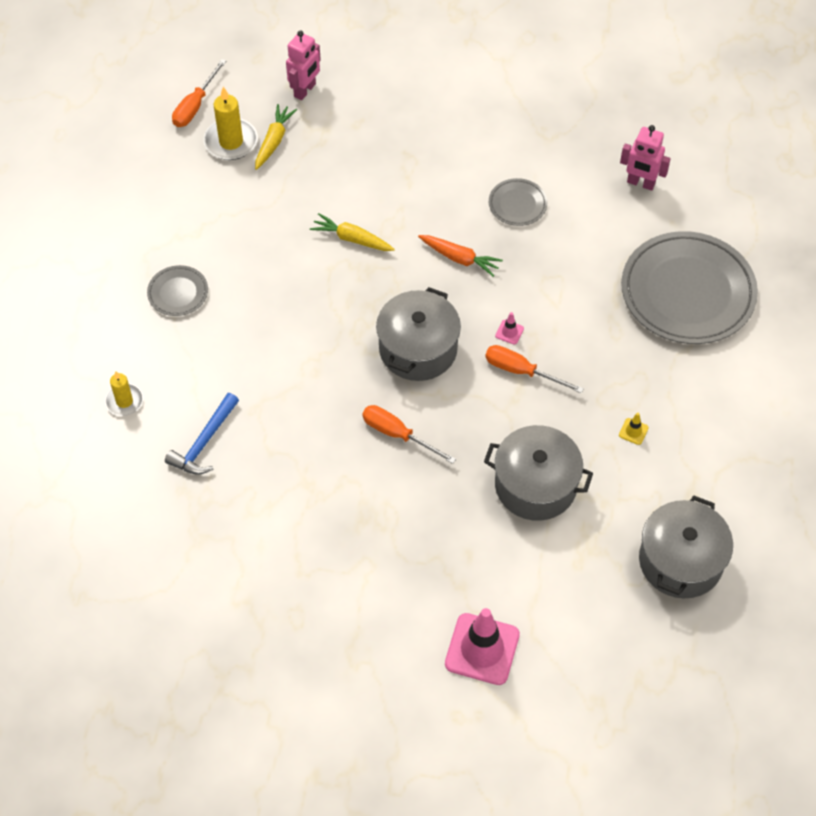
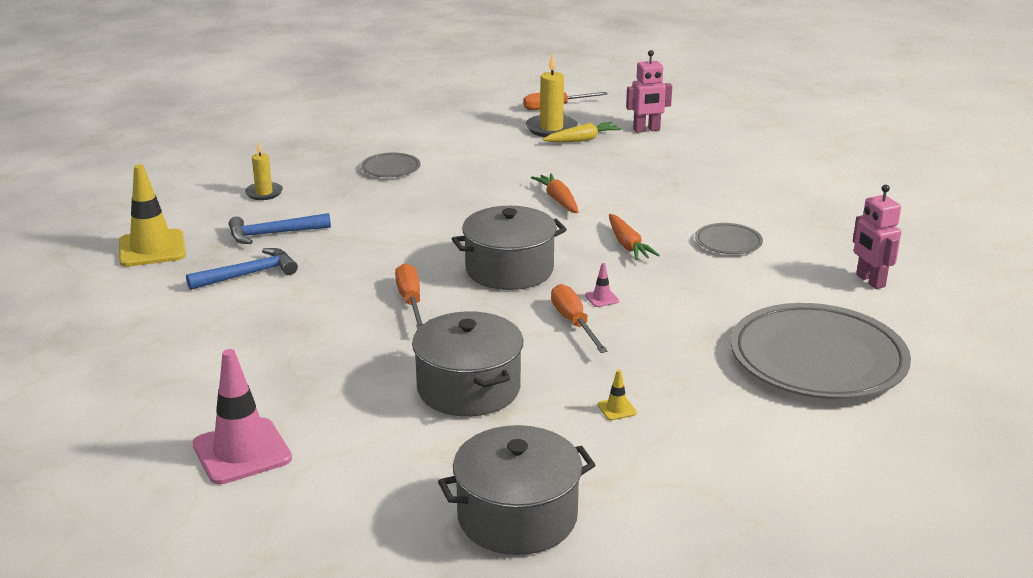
camera: 45 degrees right, 30 degrees down
yellow carrot [310,213,395,251] -> orange carrot [531,173,579,213]
none -> yellow traffic cone [119,164,186,267]
none -> blue hammer [186,248,298,290]

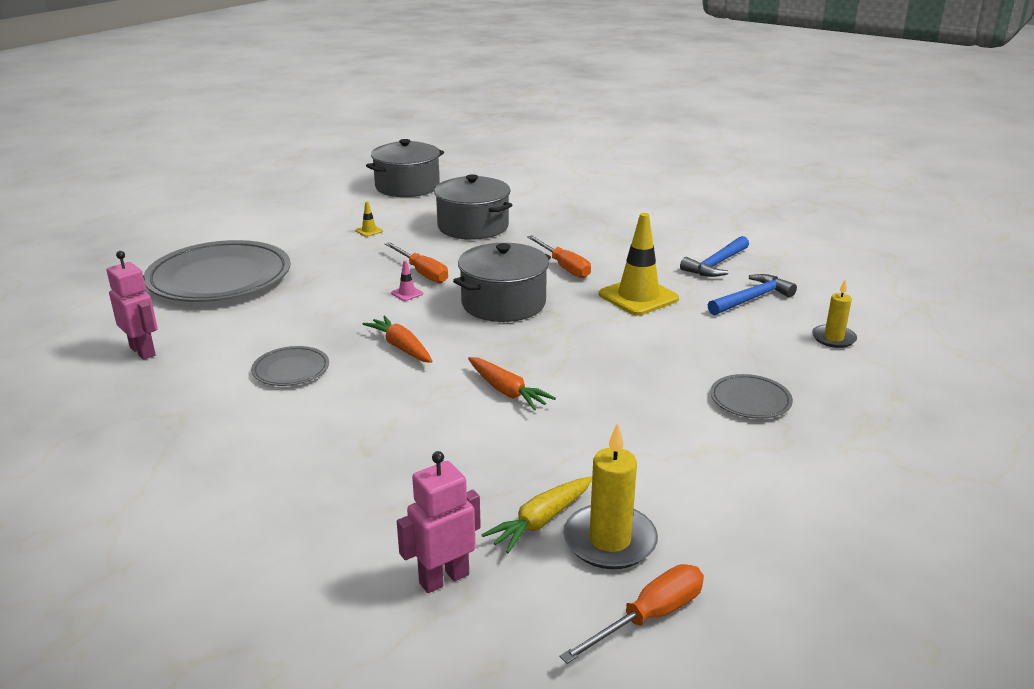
camera: 160 degrees right, 0 degrees up
yellow traffic cone [119,164,186,267] -> yellow traffic cone moved to [599,213,679,315]
pink traffic cone [192,349,292,485] -> none

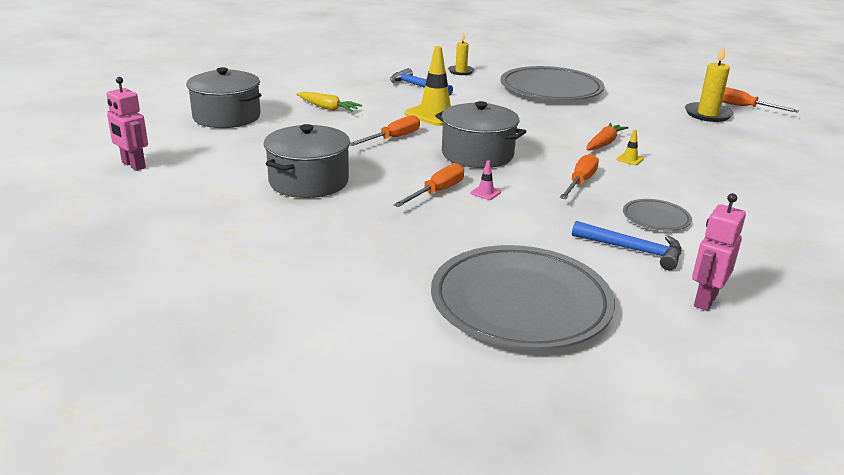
camera: 105 degrees left, 0 degrees up
yellow traffic cone [355,201,383,237] -> yellow traffic cone moved to [616,130,644,165]
orange carrot [363,316,433,363] -> orange screwdriver [560,154,599,199]
grey pot [366,139,444,197] -> grey pot moved to [186,67,261,128]
pink robot [397,451,481,593] -> pink robot moved to [106,77,148,171]
yellow carrot [481,476,592,553] -> yellow carrot moved to [296,92,362,112]
blue hammer [680,236,749,277] -> blue hammer moved to [572,221,681,270]
grey plate [710,374,793,419] -> grey plate [500,66,604,100], size x2.22

